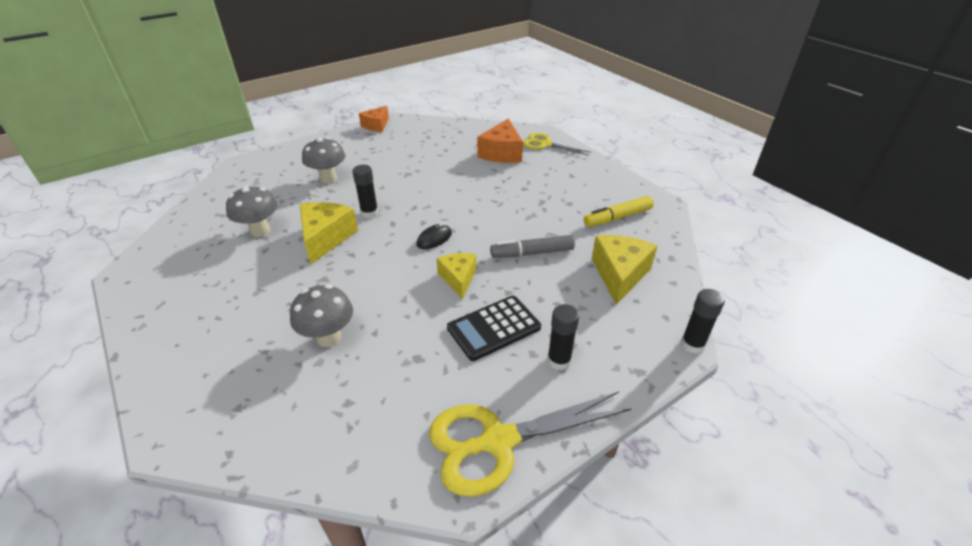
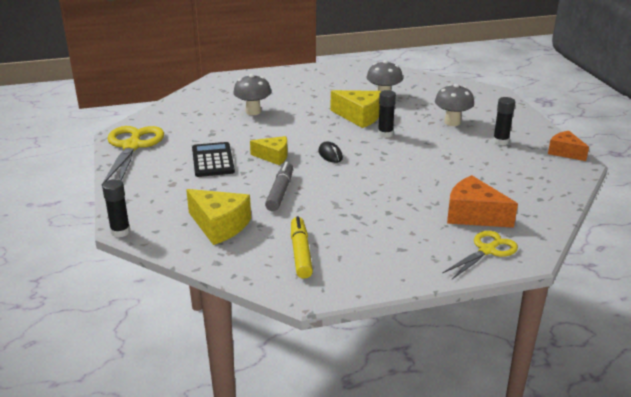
camera: 110 degrees right, 10 degrees down
black glue stick [547,304,579,370] -> black glue stick moved to [493,97,515,145]

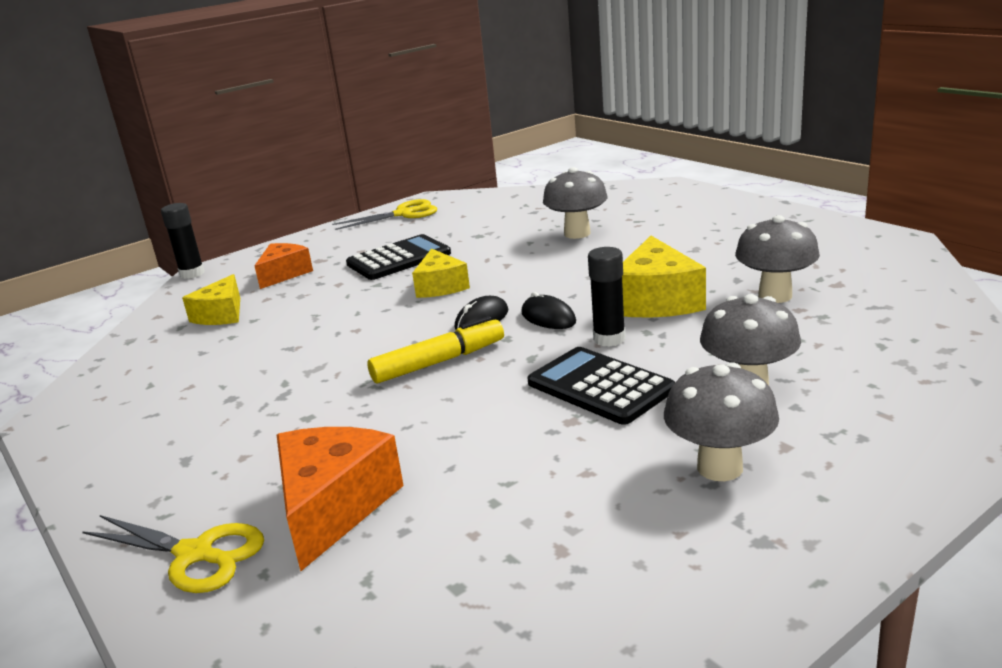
camera: 70 degrees right, 5 degrees down
yellow scissors [102,126,164,185] -> yellow scissors [332,199,437,230], size x0.62
yellow cheese [186,189,251,245] -> yellow cheese [182,274,240,325], size x0.66
grey marker [265,162,293,211] -> none
yellow marker [291,216,313,279] -> yellow marker moved to [367,316,504,384]
black glue stick [493,97,515,145] -> grey mushroom [664,362,779,481]
orange cheese [548,131,589,161] -> orange cheese moved to [255,243,313,289]
none -> black mouse [521,292,576,329]
none -> black calculator [527,347,675,425]

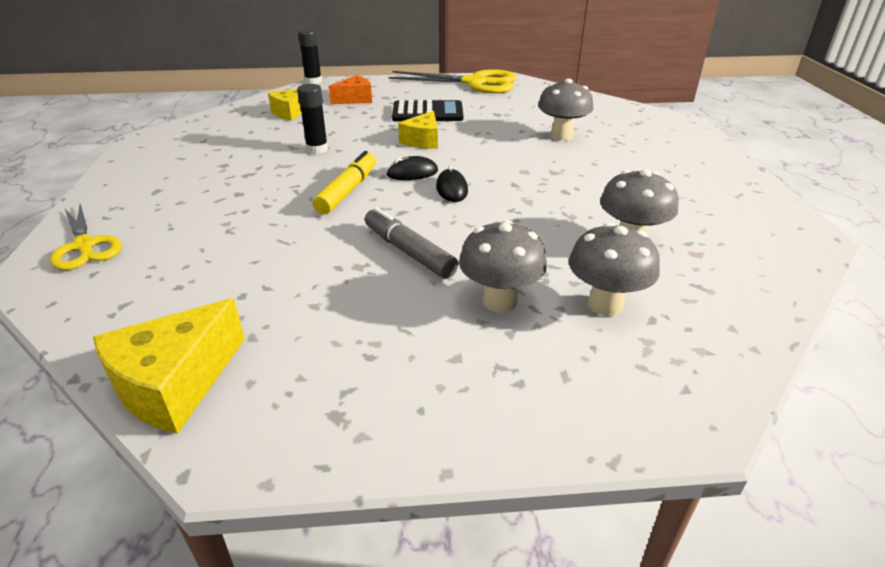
camera: 30 degrees right, 10 degrees up
orange cheese [277,427,404,571] -> none
yellow scissors [332,199,437,230] -> yellow scissors [388,69,517,93], size x1.61
yellow marker [367,316,504,384] -> yellow marker turned 75 degrees counterclockwise [313,151,376,214]
black calculator [527,347,675,425] -> grey marker [365,207,458,279]
black glue stick [588,247,626,347] -> black glue stick moved to [297,84,328,154]
yellow cheese [622,236,706,318] -> yellow cheese moved to [93,298,245,434]
grey mushroom [664,362,779,481] -> grey mushroom moved to [569,222,660,316]

